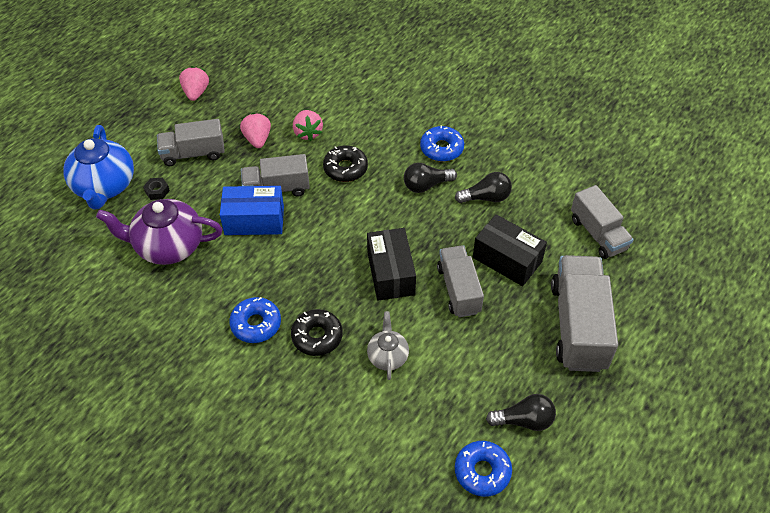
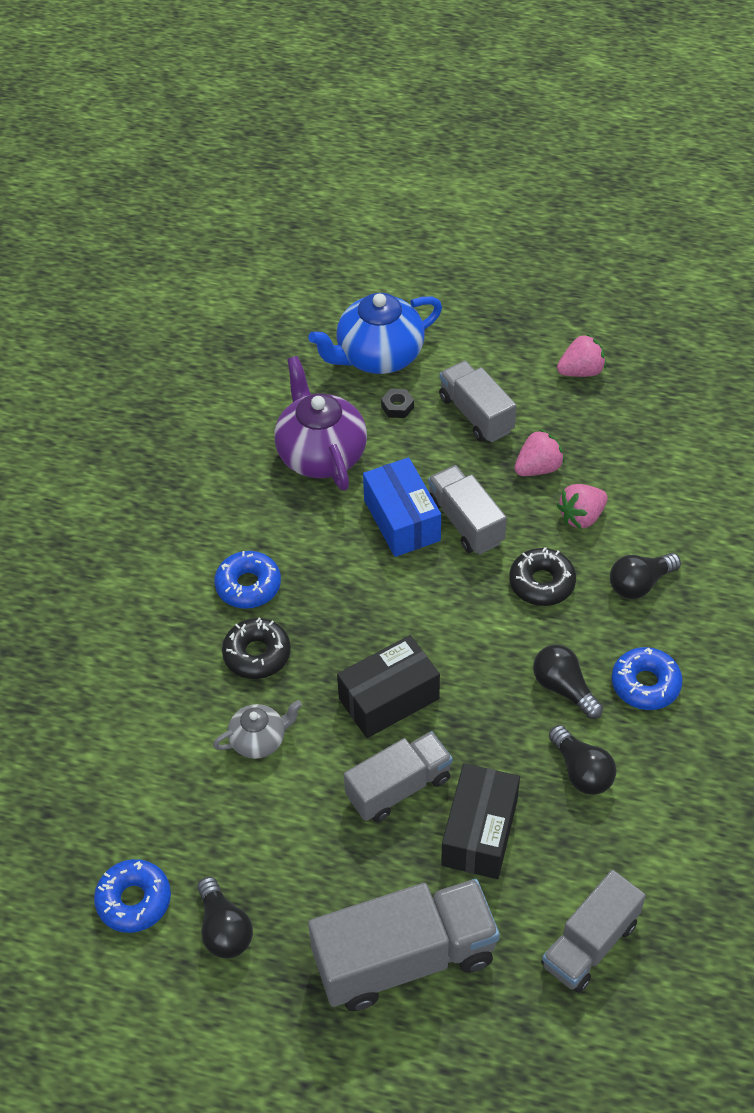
camera: 70 degrees right, 0 degrees up
none -> black light bulb [610,553,681,599]

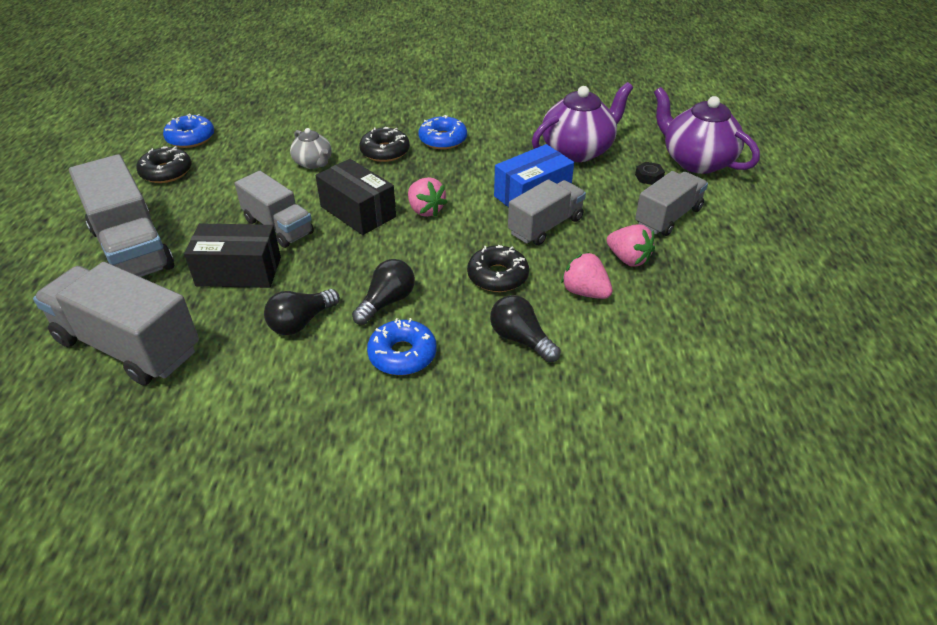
camera: 75 degrees right, 10 degrees down
black light bulb [197,877,253,958] -> black donut [136,146,192,183]
blue teapot [308,293,442,374] -> purple teapot [654,87,760,174]
grey truck [541,870,646,993] -> grey truck [33,262,199,385], size x1.56
pink strawberry [557,334,606,377] -> pink strawberry moved to [408,177,448,217]

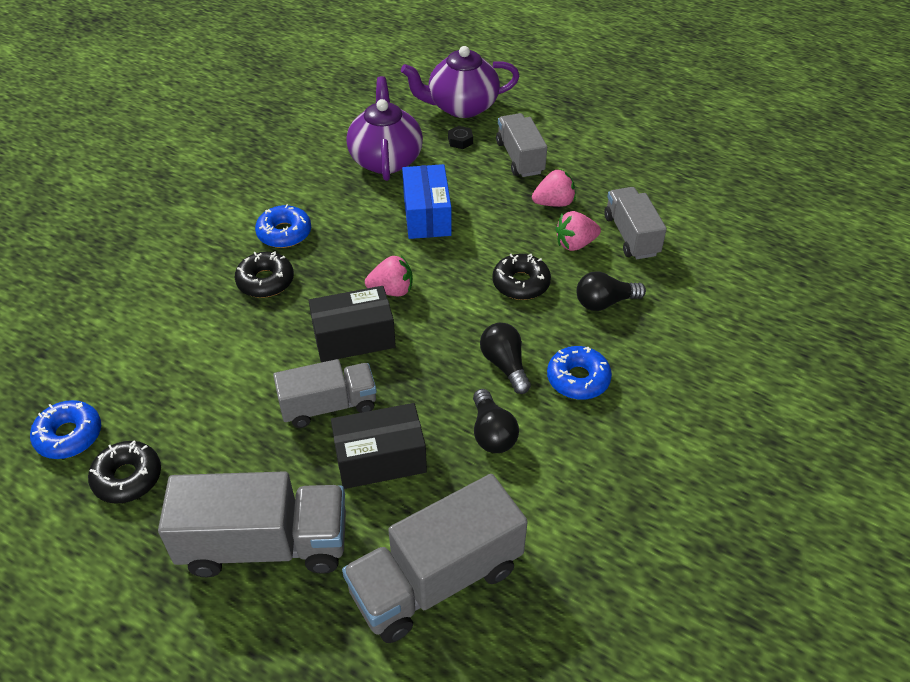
camera: 60 degrees left, 5 degrees up
black box [184,223,281,288] -> black box turned 45 degrees clockwise [331,403,427,489]
grey teapot [290,128,332,169] -> none
grey truck [508,179,586,245] -> grey truck moved to [604,187,667,259]

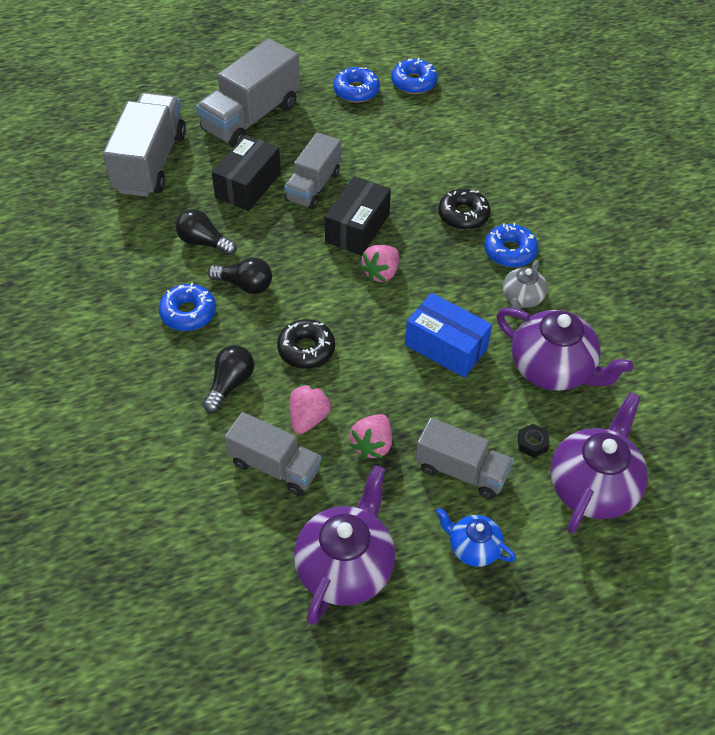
camera: 130 degrees right, 5 degrees up
black donut [88,441,161,504] -> blue donut [333,67,380,103]
none -> purple teapot [294,465,395,625]
none -> blue teapot [436,508,516,567]
none -> grey teapot [503,260,547,309]

